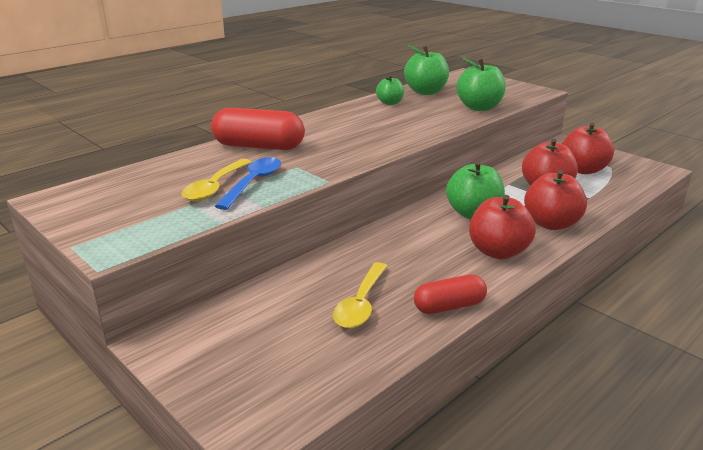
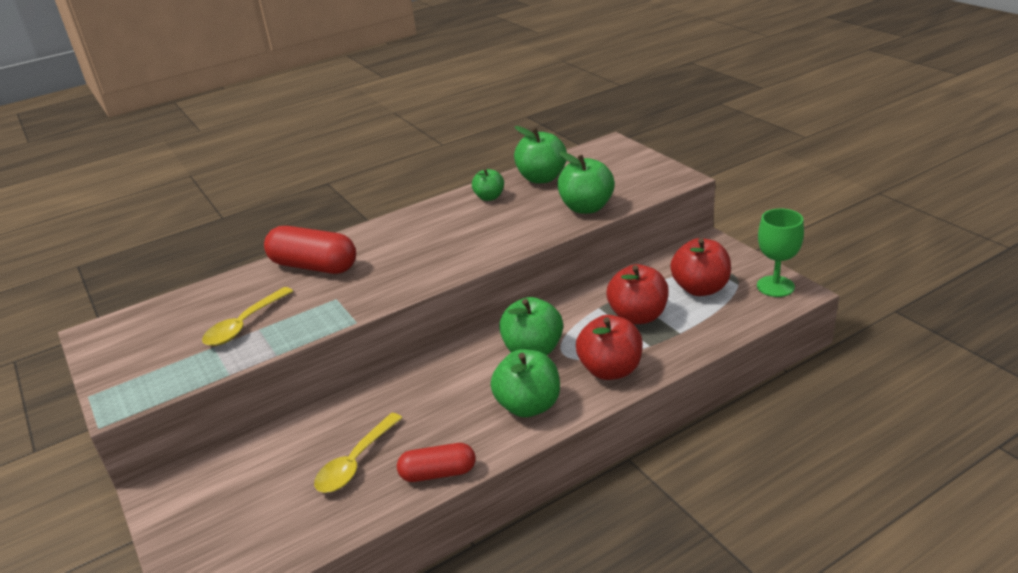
camera: 15 degrees right, 5 degrees up
blue spoon [215,157,281,210] -> none
red apple [469,195,536,259] -> green apple [491,349,560,417]
none -> green goblet [757,209,804,297]

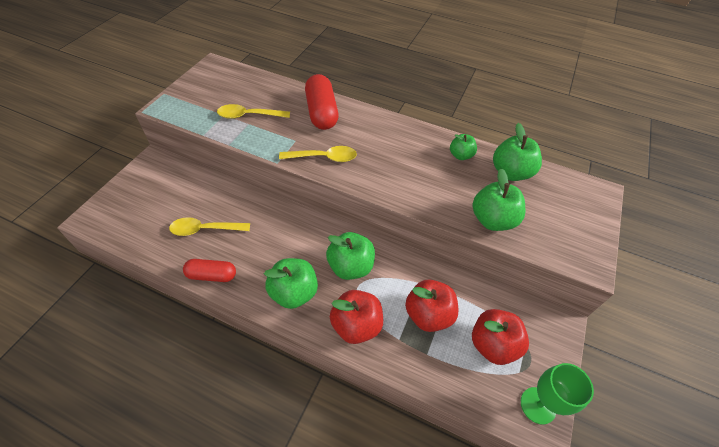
camera: 50 degrees right, 20 degrees up
red capsule [397,443,475,482] -> red capsule turned 45 degrees counterclockwise [183,259,236,282]
none -> yellow spoon [279,146,357,162]

